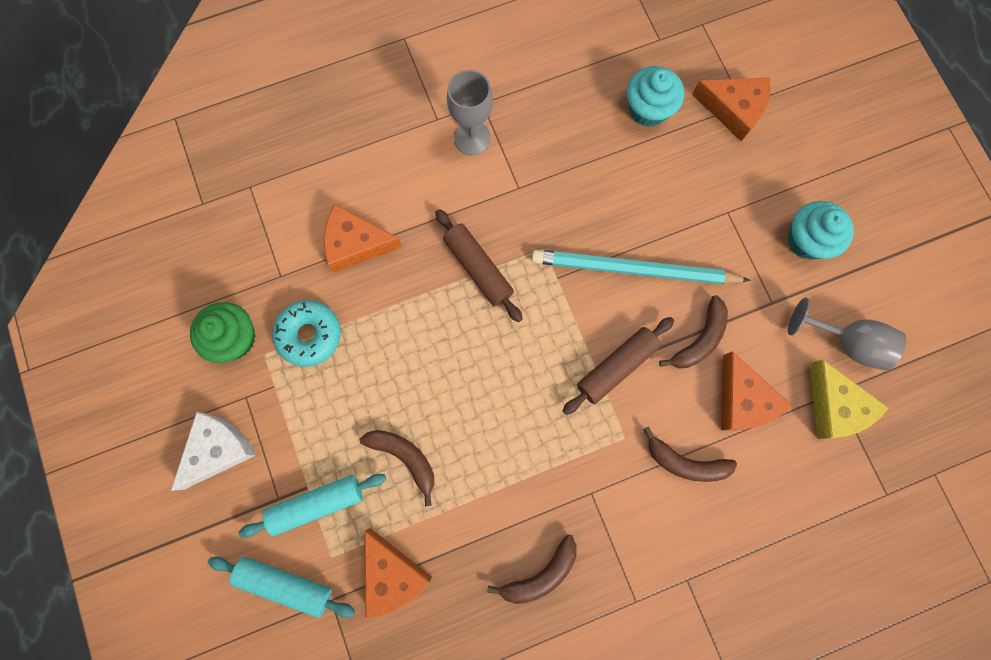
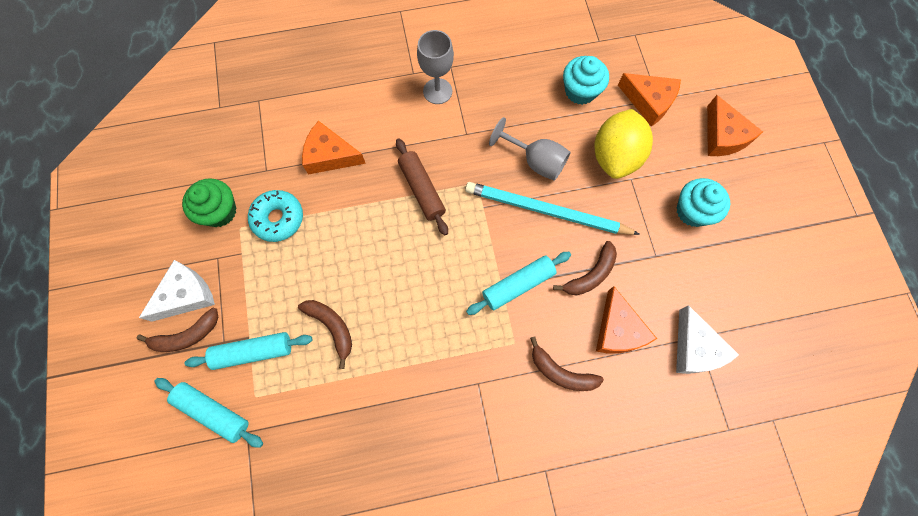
camera: 10 degrees right, 5 degrees down
orange cheese [365,528,432,618] -> orange cheese moved to [707,95,763,156]
brown banana [487,535,577,604] -> brown banana moved to [137,308,218,352]
brown rolling pin [563,317,674,415] -> turquoise rolling pin [466,252,571,315]
grey goblet [788,298,906,371] -> grey goblet moved to [489,117,571,181]
yellow cheese [809,359,889,439] -> white cheese [676,305,739,374]
none -> yellow lemon [595,109,653,179]

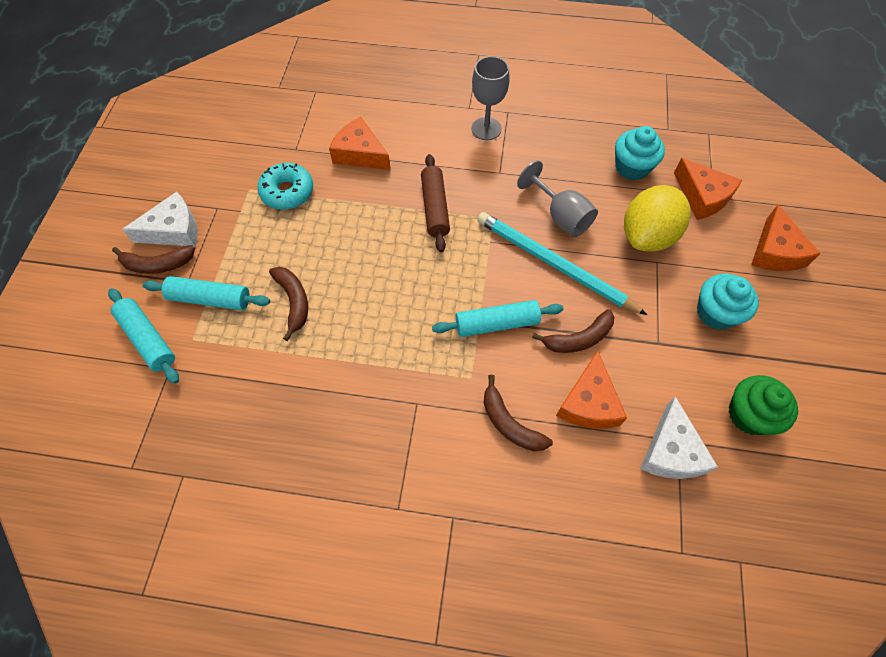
camera: 20 degrees right, 10 degrees down
green cupcake [182,178,236,227] -> green cupcake moved to [729,375,798,435]

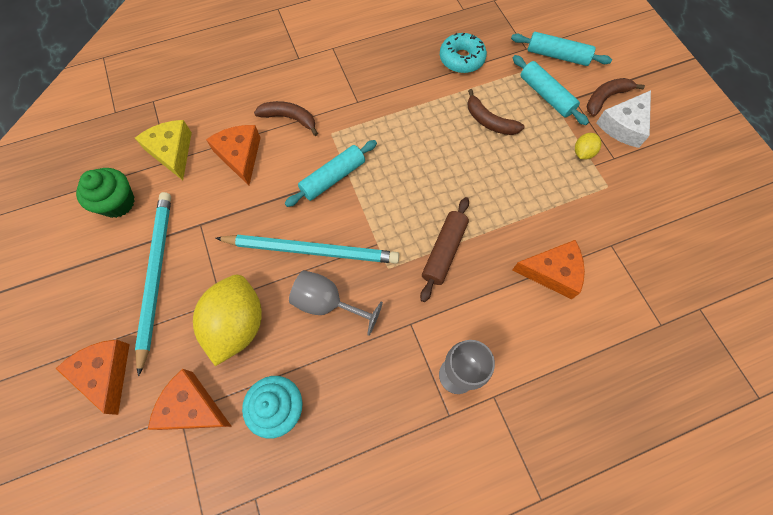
camera: 150 degrees right, 5 degrees up
turquoise rolling pin [142,276,270,310] -> turquoise rolling pin turned 75 degrees clockwise [513,55,589,125]
turquoise donut [257,163,313,210] -> turquoise donut moved to [440,33,487,73]
brown rolling pin [421,154,450,252] -> brown rolling pin turned 60 degrees clockwise [420,197,469,302]
brown banana [532,309,614,353] -> none
white cheese [640,396,718,479] -> yellow cheese [135,120,192,180]
turquoise cupcake [697,274,759,330] -> turquoise pencil [135,192,171,376]
none -> yellow lemon [575,133,601,159]

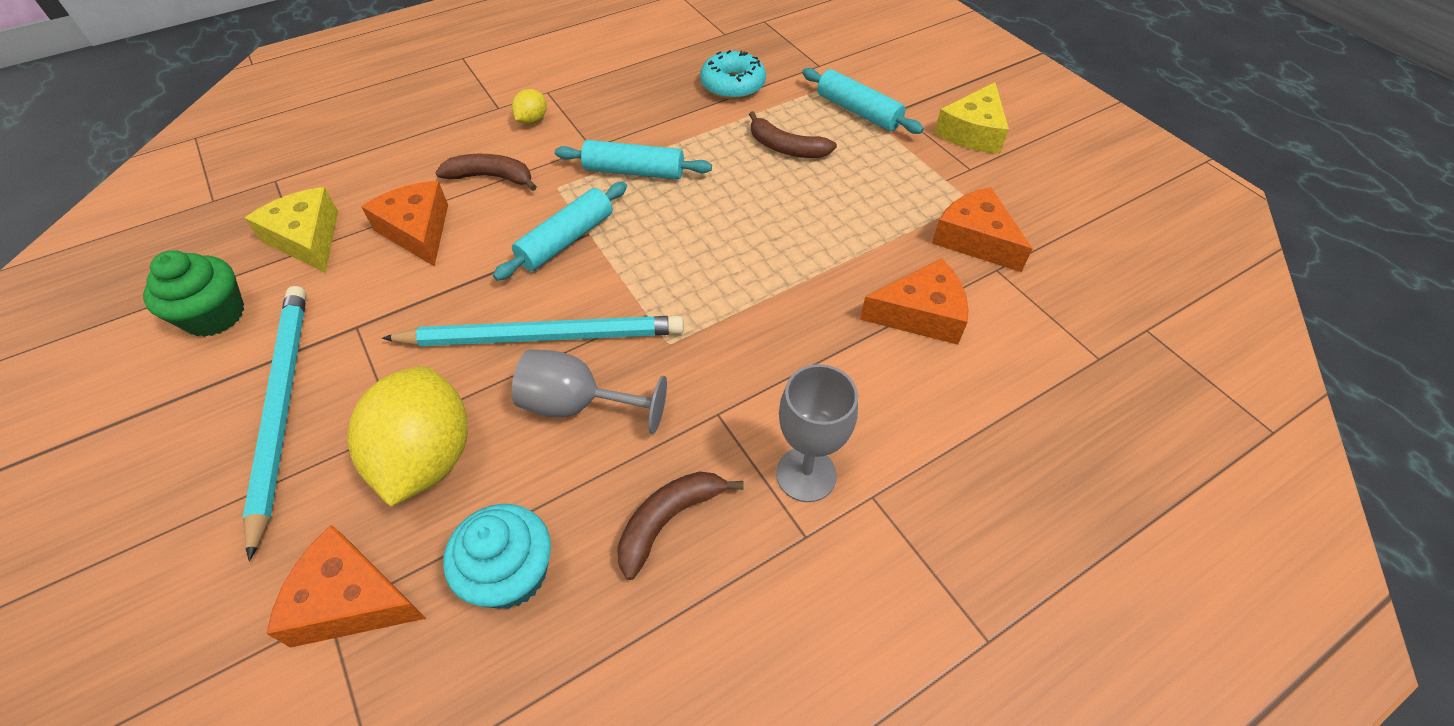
camera: 10 degrees left, 15 degrees down
orange cheese [56,339,130,415] -> orange cheese moved to [932,187,1033,272]
brown rolling pin [420,197,469,302] -> none
turquoise rolling pin [511,32,612,66] -> turquoise rolling pin moved to [555,140,712,180]
yellow lemon [575,133,601,159] -> yellow lemon moved to [512,89,547,125]
brown banana [586,78,645,116] -> brown banana moved to [617,471,744,580]
white cheese [596,90,651,148] -> yellow cheese [934,82,1009,154]

